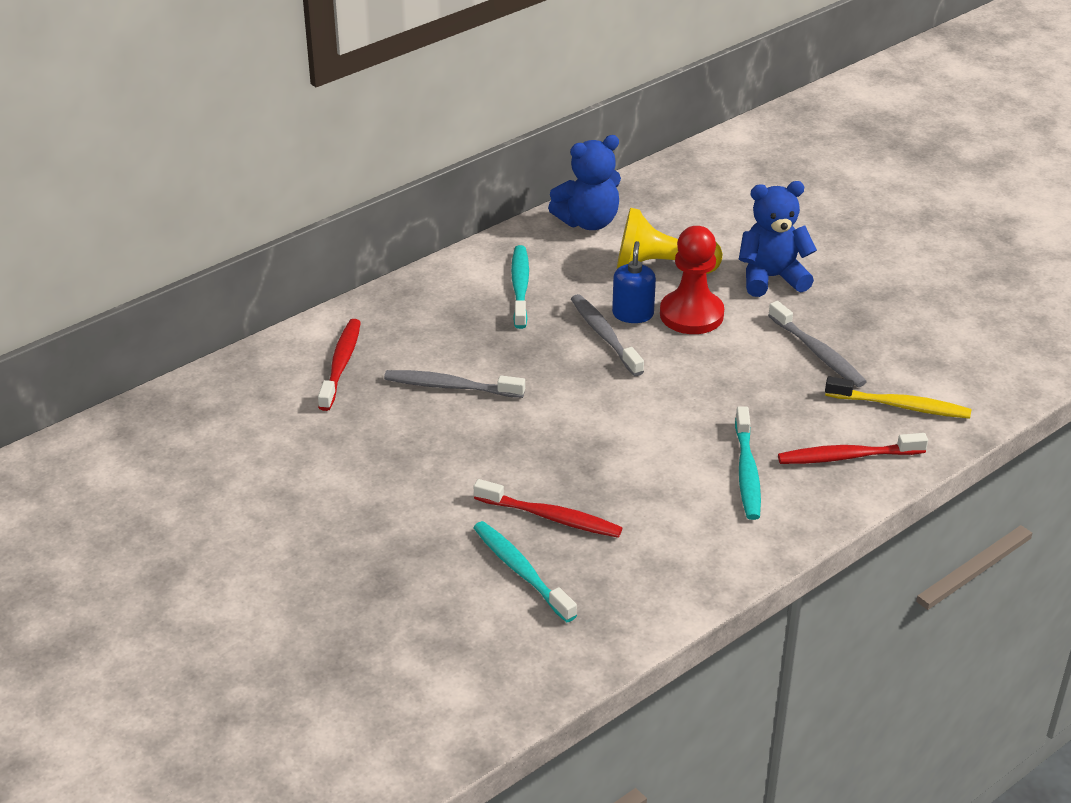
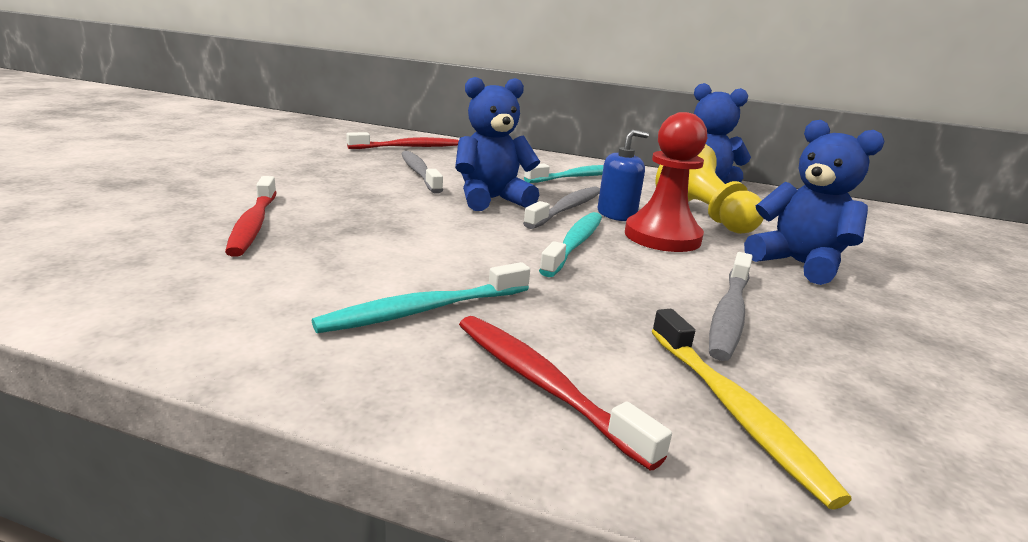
camera: 55 degrees right, 15 degrees down
turquoise toothbrush [473,521,577,622] -> turquoise toothbrush moved to [539,212,602,277]
none -> blue teddy bear [455,77,540,211]

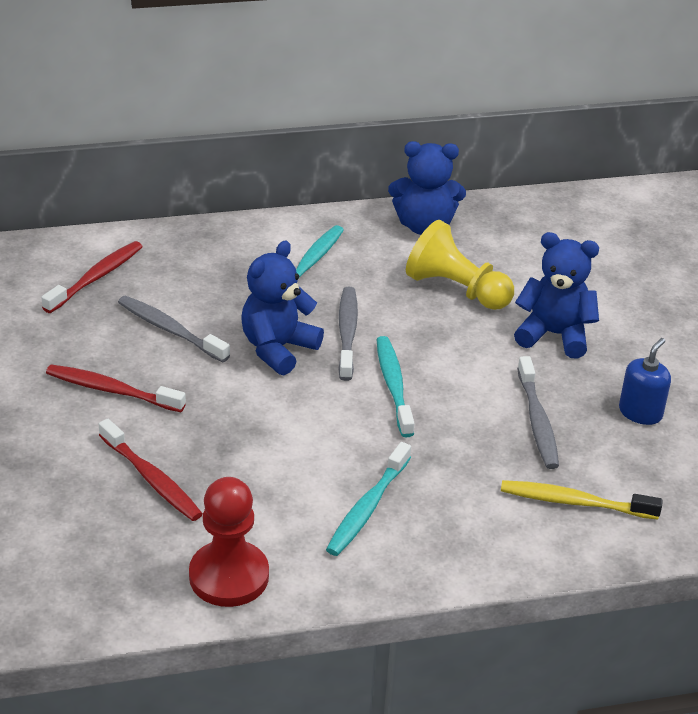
camera: 30 degrees left, 15 degrees up
red toothbrush [459,316,672,471] -> red toothbrush moved to [46,364,186,412]
blue soap dispenser [598,130,649,221] -> blue soap dispenser moved to [619,338,671,425]
red pawn [625,112,707,252] -> red pawn moved to [189,477,269,607]
yellow toothbrush [652,309,852,510] -> yellow toothbrush turned 150 degrees clockwise [501,480,663,520]

